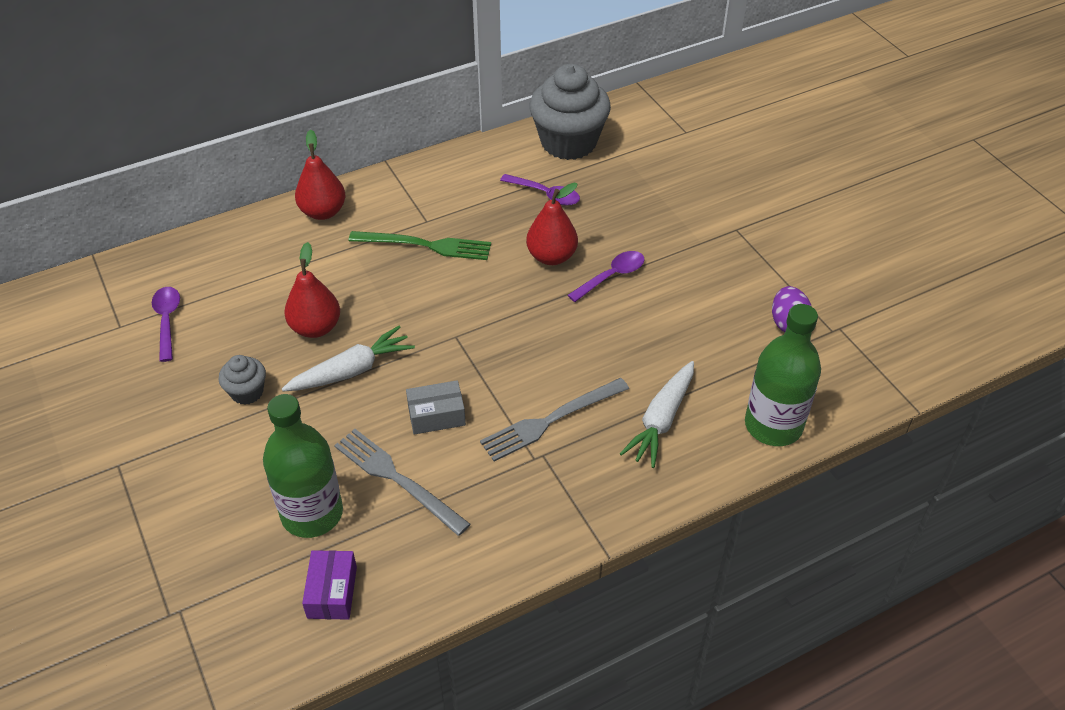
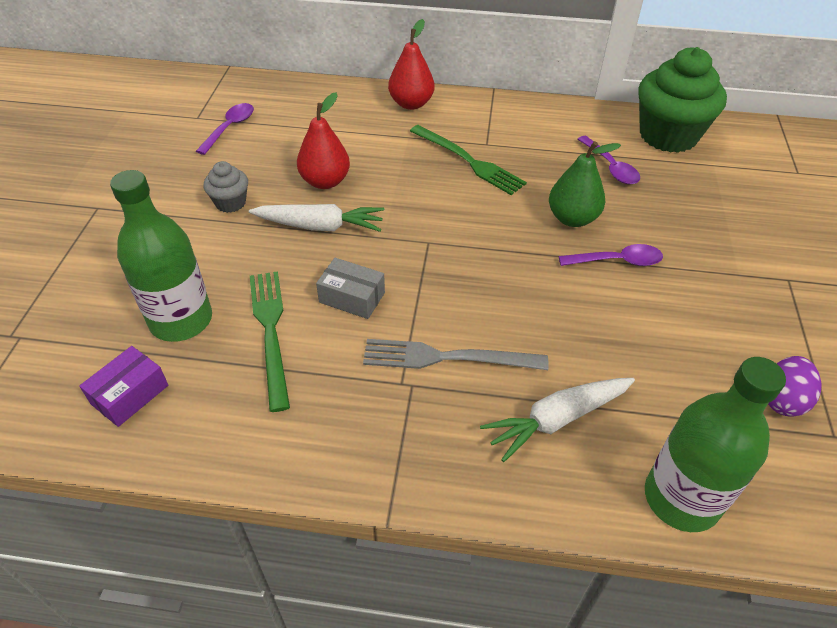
camera: 35 degrees right, 0 degrees up
grey fork [334,429,470,536] -> green fork [250,271,290,412]
red pear [526,183,578,265] -> green pear [549,141,621,227]
grey cupcake [529,64,611,160] -> green cupcake [638,47,727,153]

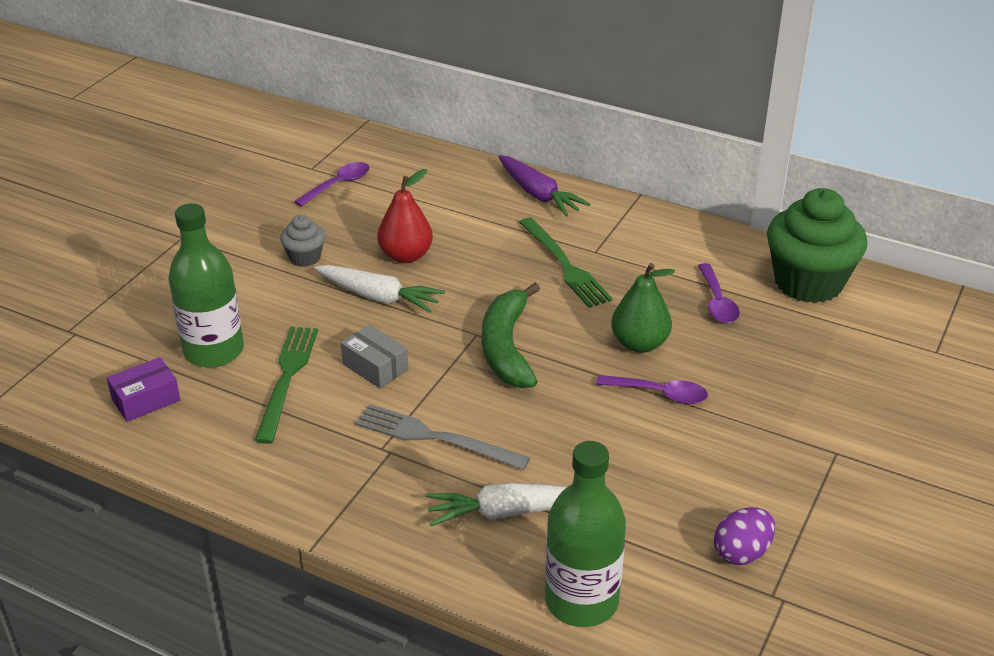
camera: 20 degrees right, 10 degrees down
red pear [388,19,435,110] -> purple carrot [499,155,590,217]
none -> green banana [482,283,540,388]

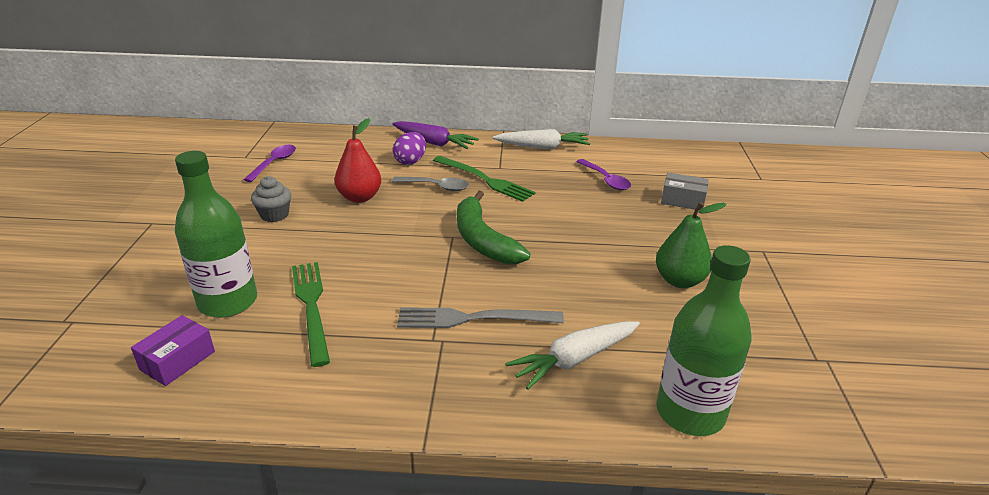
camera: 25 degrees left, 5 degrees down
white carrot [314,265,445,313] -> white carrot moved to [493,129,590,149]
grey box [341,325,408,389] -> grey box moved to [661,172,709,210]
purple spoon [596,375,708,404] -> none
green pear [611,263,675,353] -> green pear moved to [656,202,727,288]
purple egg [714,508,775,565] -> purple egg moved to [393,132,426,165]
green cupcake [767,188,867,303] -> none
none -> grey spoon [392,177,469,191]

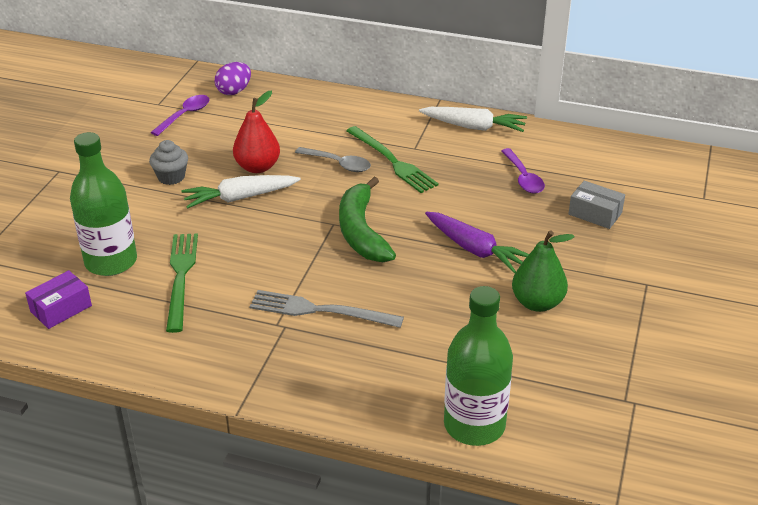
camera: 15 degrees right, 5 degrees up
purple carrot [392,121,479,149] -> purple carrot moved to [425,212,529,273]
purple egg [393,132,426,165] -> purple egg moved to [215,62,251,95]
white carrot [505,321,640,390] -> white carrot moved to [182,175,301,209]

